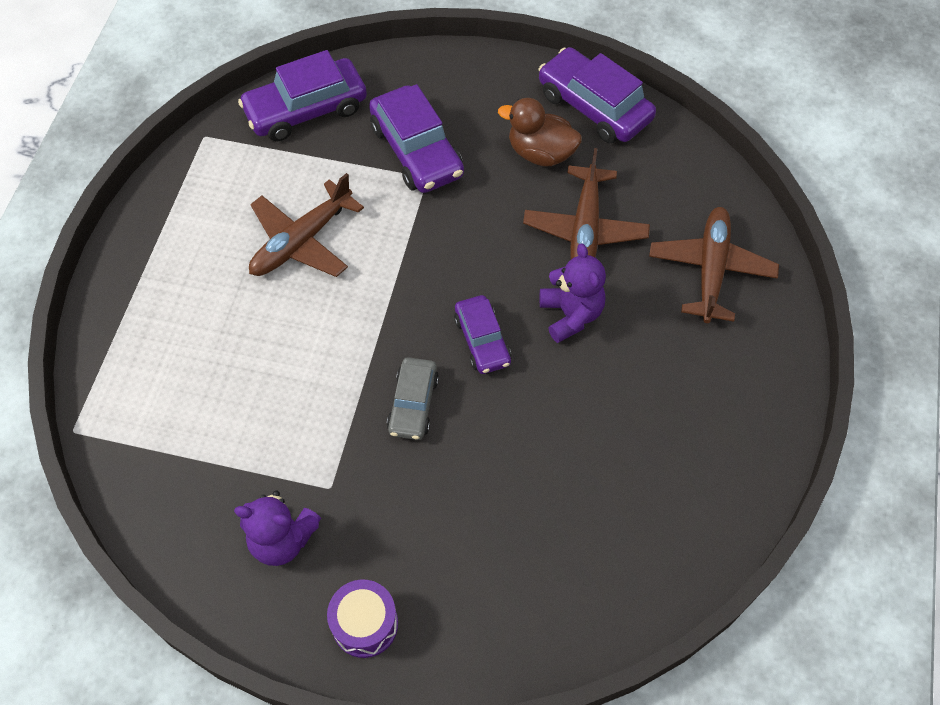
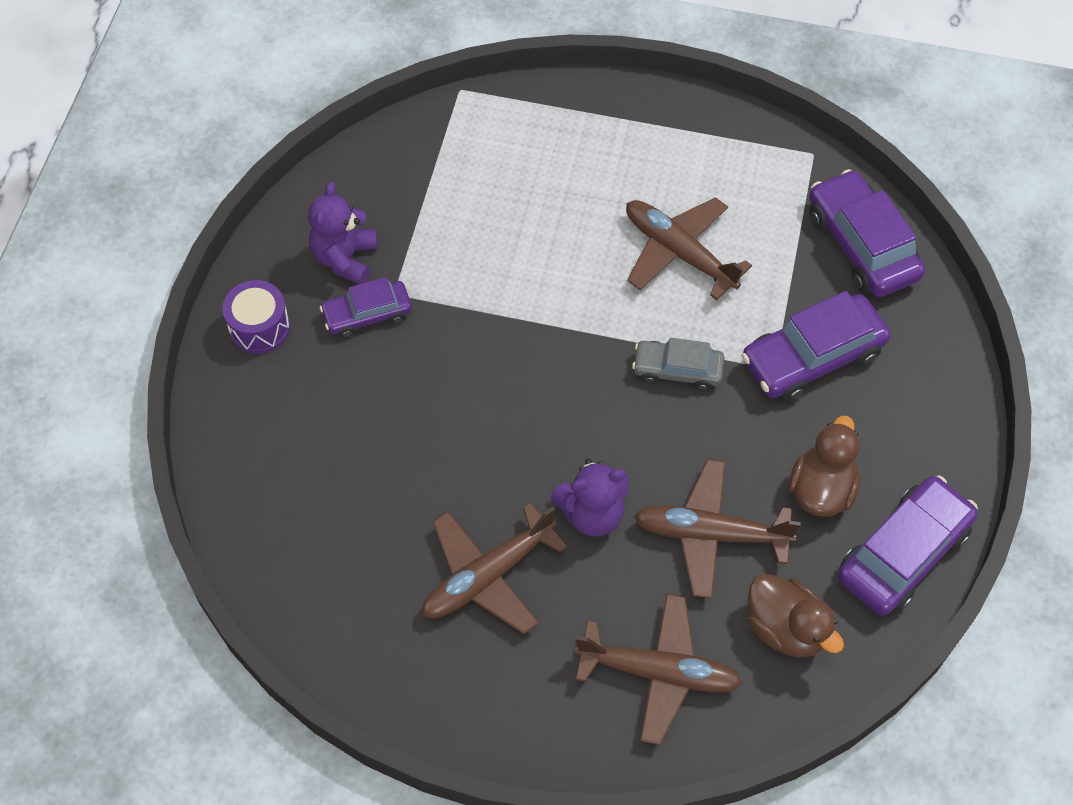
camera: 90 degrees right, 0 degrees up
grey car [387,357,439,440] -> grey car moved to [632,338,724,391]
purple car [454,295,511,374] -> purple car moved to [320,277,412,338]
none -> brown plane [422,503,567,634]
none -> brown duck [748,574,844,658]

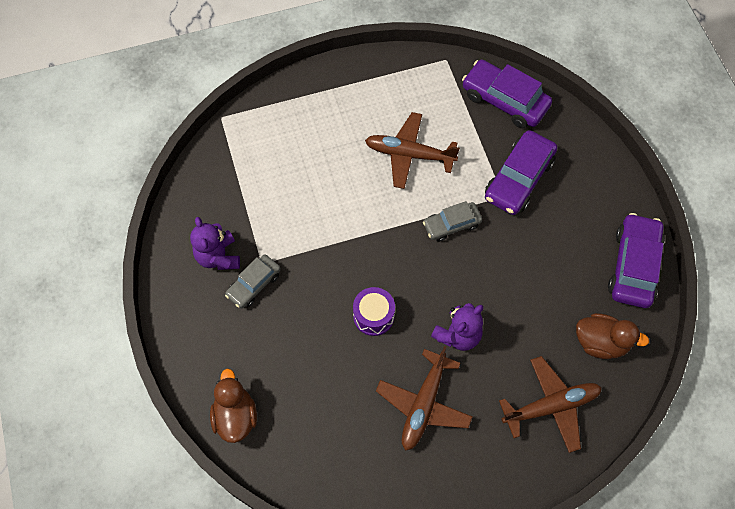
camera: 30 degrees left, 5 degrees up
purple drum [222,280,290,354] -> purple drum moved to [353,287,395,336]
purple car [320,277,412,338] -> grey car [225,255,281,309]
brown plane [634,459,801,598] -> none
brown duck [789,416,860,517] -> brown duck moved to [210,369,257,443]

